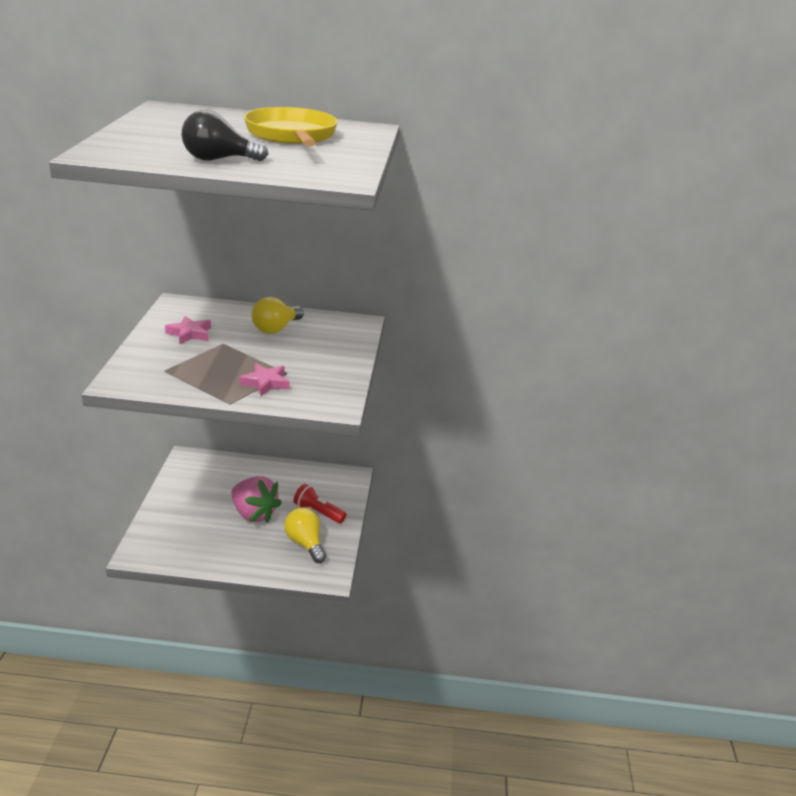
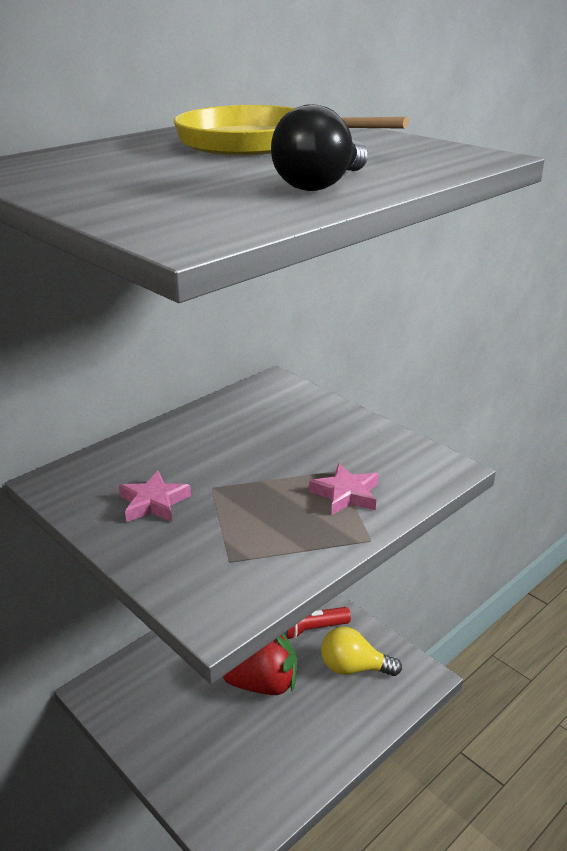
camera: 45 degrees left, 0 degrees up
pink strawberry [231,476,282,523] -> red strawberry [223,633,297,695]
yellow light bulb [251,297,304,334] -> none

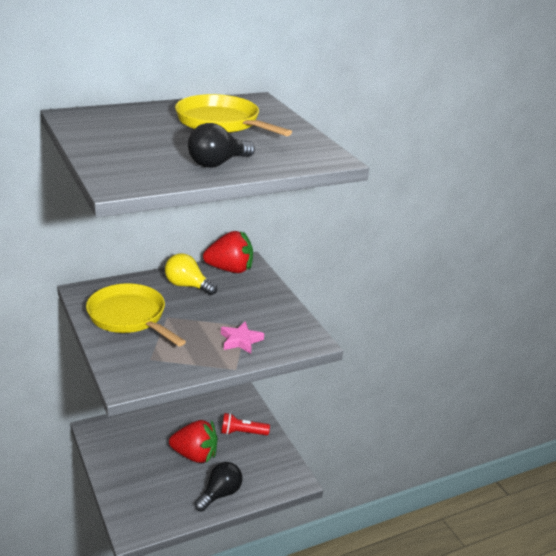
camera: 15 degrees right, 0 degrees up
pink star [119,471,191,522] -> yellow pan [86,283,186,346]
yellow light bulb [321,627,402,676] -> yellow light bulb moved to [165,253,217,295]
none -> black light bulb [195,462,243,511]
none -> red strawberry [203,231,253,273]

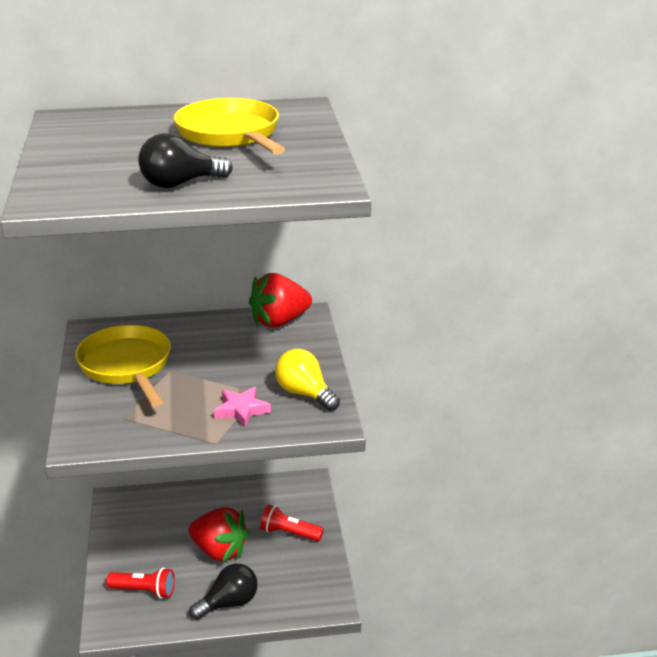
camera: 20 degrees right, 0 degrees up
yellow light bulb [165,253,217,295] -> yellow light bulb moved to [275,349,340,411]
red strawberry [203,231,253,273] -> red strawberry turned 135 degrees clockwise [249,273,312,327]
none -> red flashlight [106,568,175,598]

